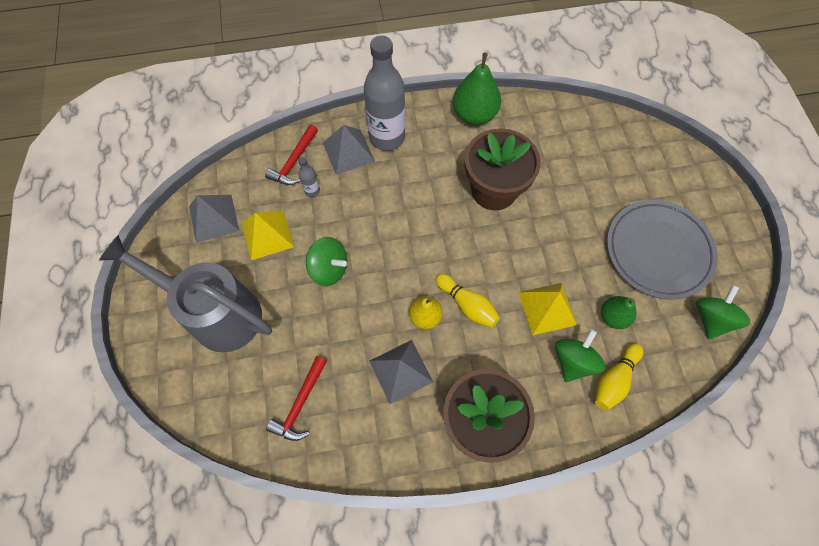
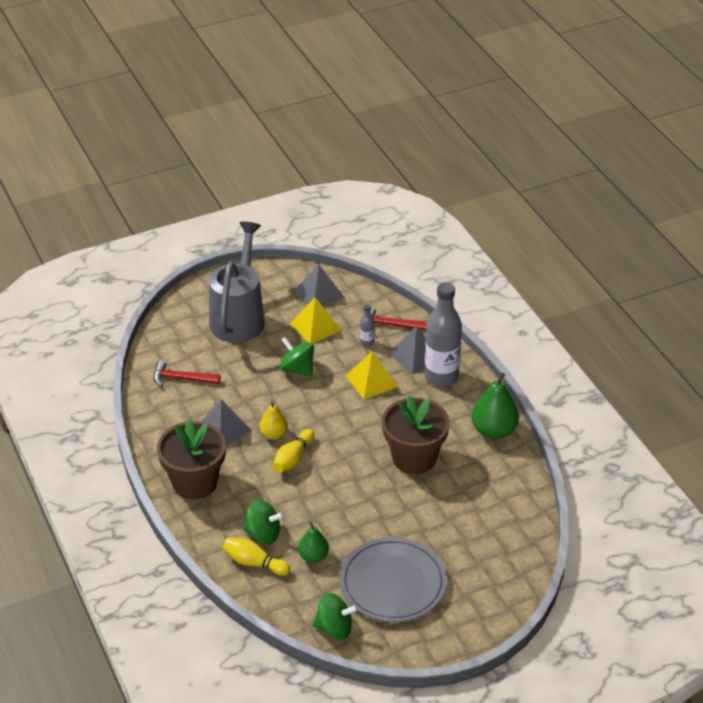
camera: 75 degrees right, 25 degrees down
green spinning top [306,237,347,286] -> green spinning top turned 120 degrees clockwise [280,337,314,377]
yellow pyramid [519,283,577,335] -> yellow pyramid moved to [346,351,398,399]

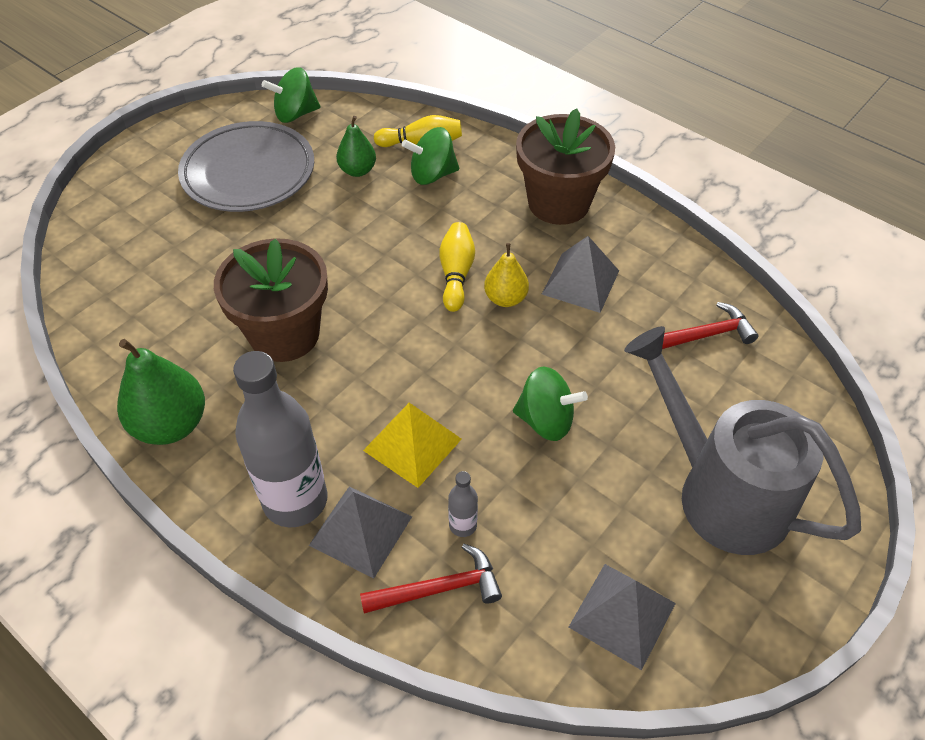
camera: 155 degrees right, 10 degrees up
grey watering can [209,222,265,343] -> grey watering can turned 150 degrees clockwise [624,326,861,555]
yellow pyramid [290,297,341,344] -> none

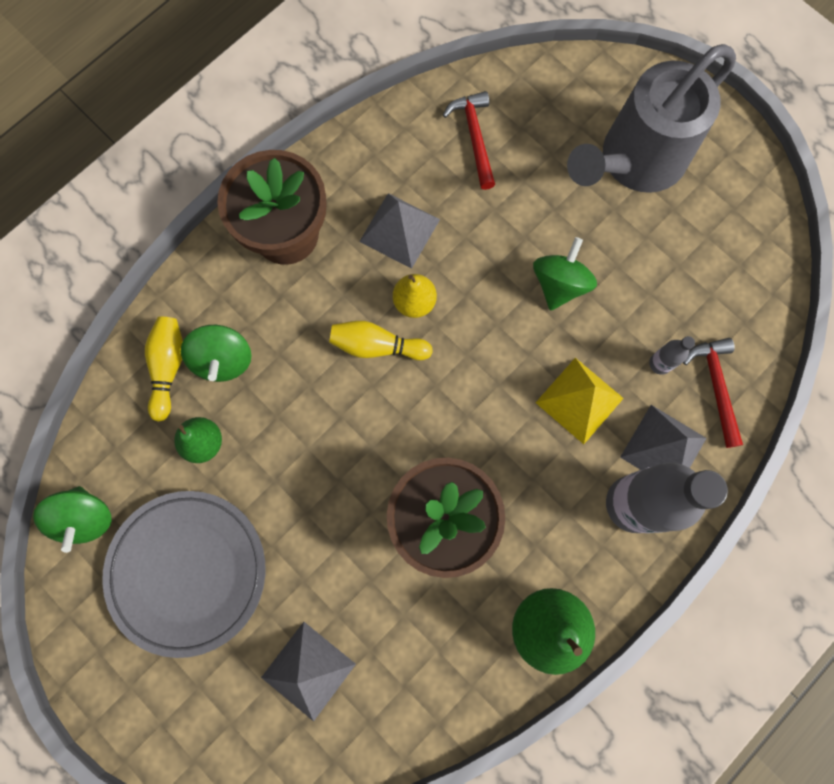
camera: 85 degrees left, 25 degrees up
grey pyramid [569,564,676,671] -> grey pyramid moved to [261,622,356,721]

